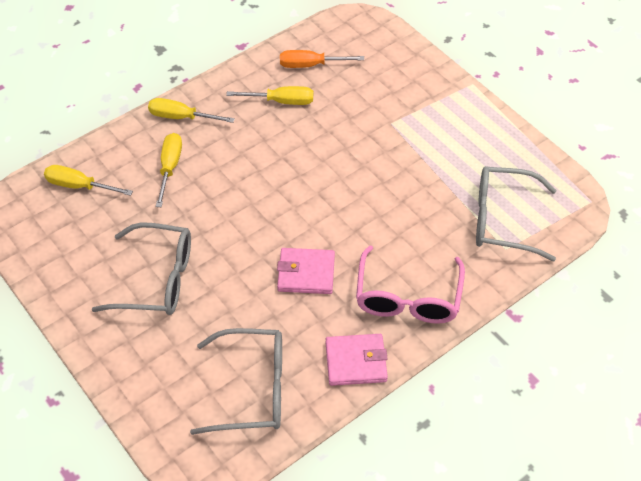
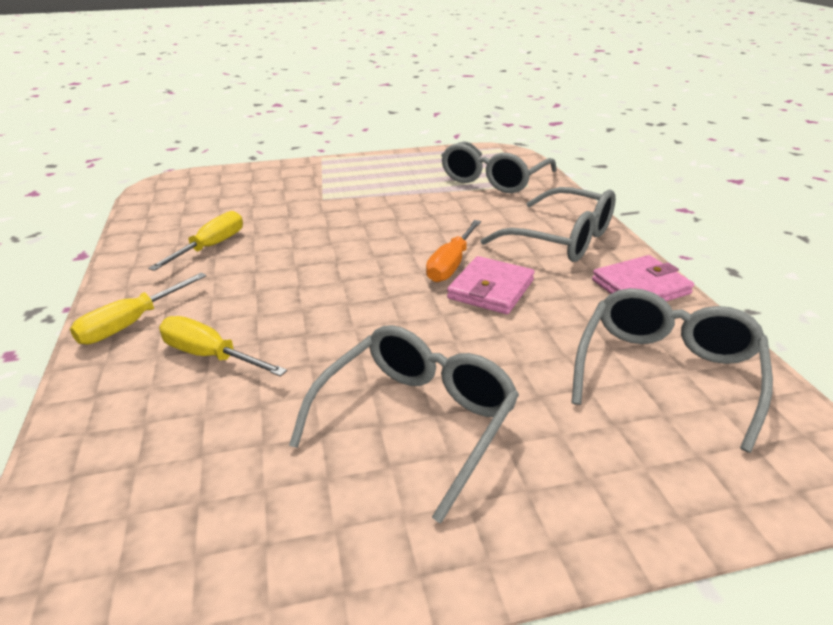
camera: 65 degrees left, 20 degrees down
yellow screwdriver [44,165,133,196] -> none
orange screwdriver [280,50,364,68] -> orange screwdriver moved to [426,220,481,282]
pink wallet [325,334,388,386] -> pink wallet turned 45 degrees clockwise [592,255,694,301]
pink glasses [356,246,465,324] -> grey glasses [480,187,616,262]

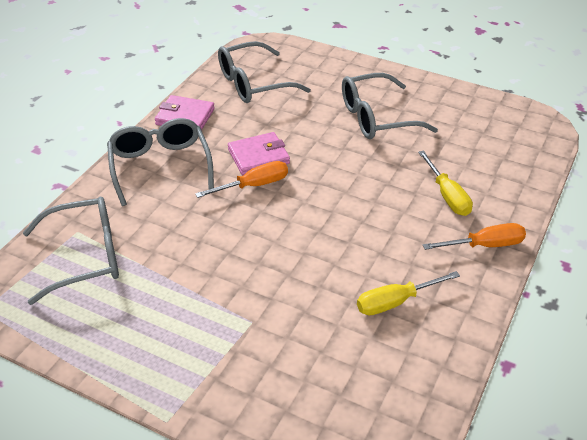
camera: 140 degrees left, 10 degrees up
yellow screwdriver [70,273,206,344] -> orange screwdriver [423,223,526,250]

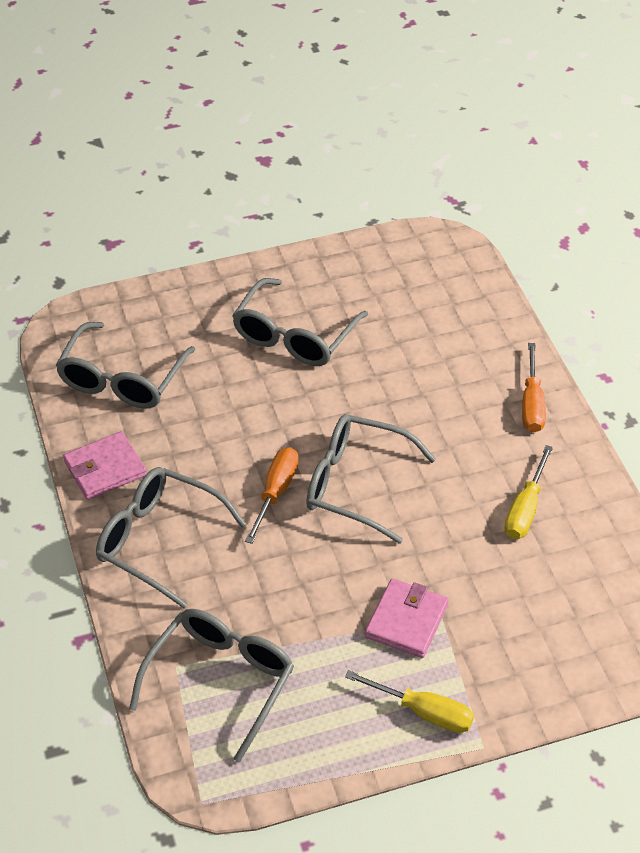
camera: 45 degrees left, 5 degrees up
pink wallet [228,132,290,175] -> pink wallet moved to [365,579,449,658]
yellow screwdriver [418,151,473,216] -> yellow screwdriver moved to [345,670,474,733]
orange screwdriver [423,223,526,250] -> orange screwdriver turned 150 degrees clockwise [522,343,546,433]
none -> grey glasses [306,414,436,544]

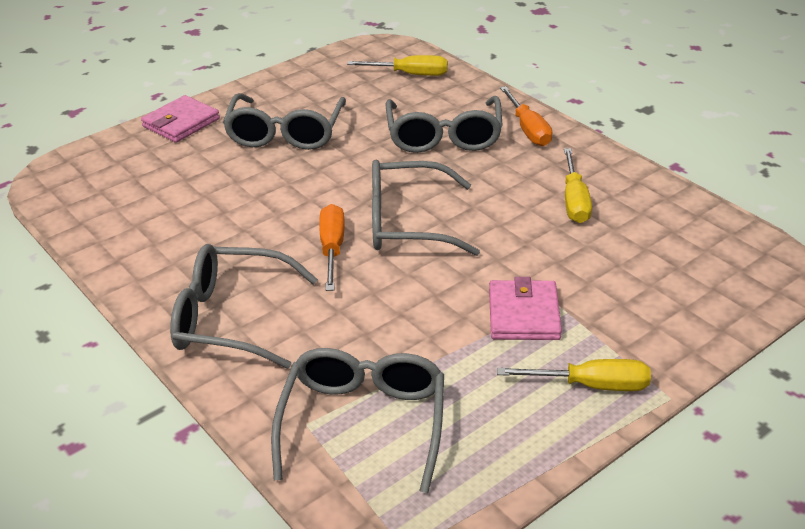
camera: 20 degrees left, 10 degrees down
grey glasses [56,322,195,409] -> grey glasses moved to [386,96,503,153]
pink wallet [63,431,147,500] -> pink wallet moved to [141,95,220,143]
none -> yellow screwdriver [347,55,448,76]

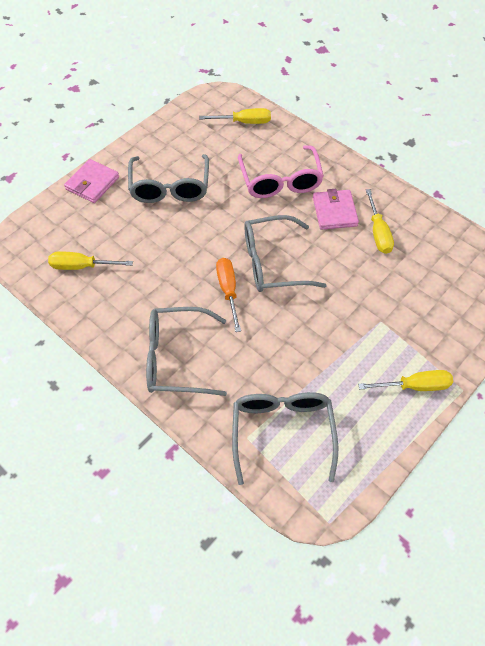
camera: 10 degrees left, 20 degrees up
grey glasses [386,96,503,153] -> pink glasses [238,145,324,198]
pink wallet [489,277,562,340] -> pink wallet moved to [313,189,359,230]
orange screwdriver [500,86,552,146] -> none
none -> yellow screwdriver [48,251,133,270]

